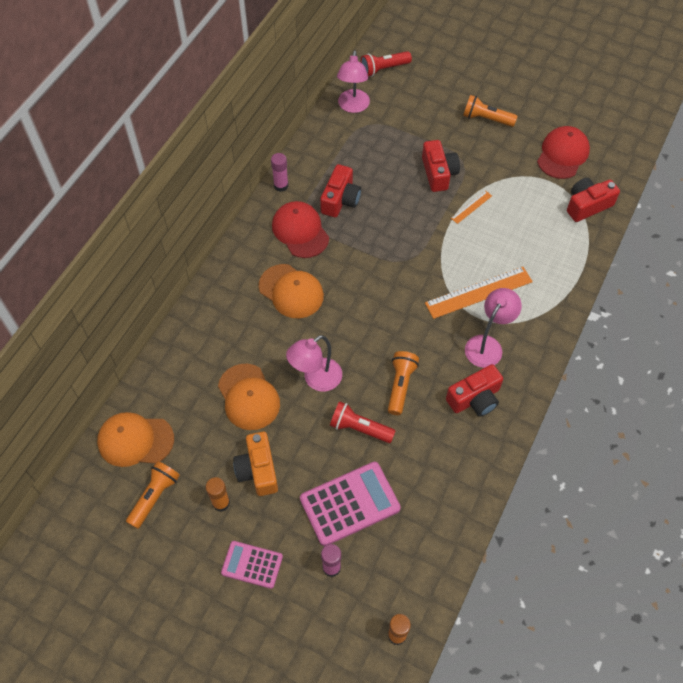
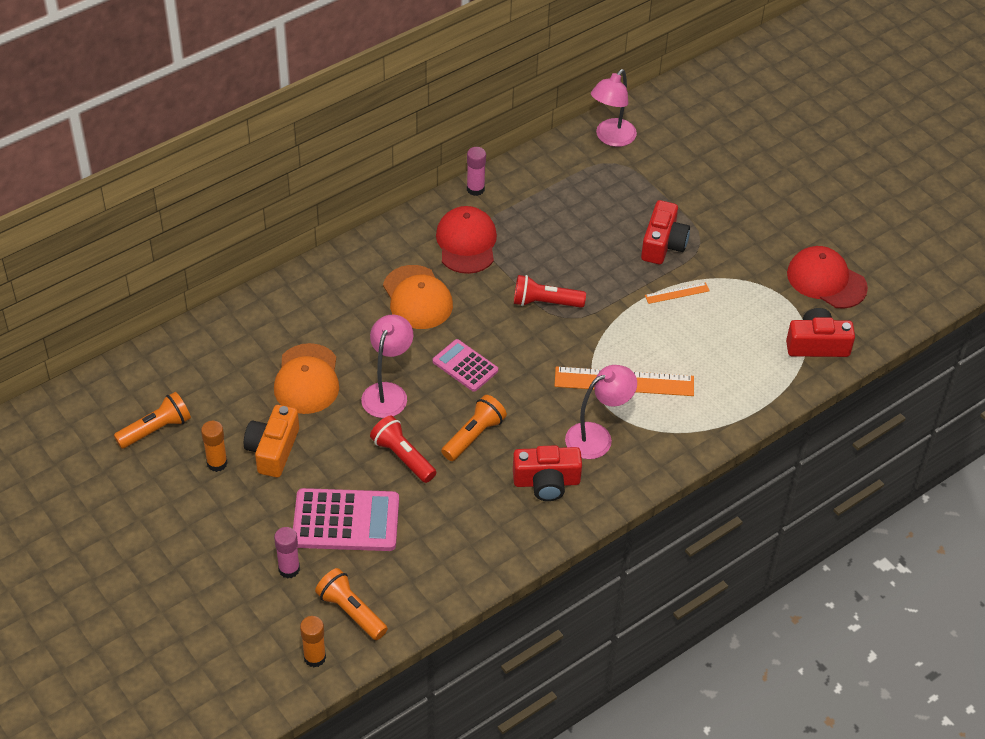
camera: 25 degrees right, 10 degrees down
orange cap [97,412,174,467] -> none
pink calculator [221,541,283,589] -> pink calculator moved to [433,339,498,392]
pink lamp [286,335,342,392] -> pink lamp turned 120 degrees clockwise [361,314,413,418]
red camera [320,164,361,218] -> none
red flashlight [360,51,412,77] -> red flashlight moved to [514,275,586,308]
orange flashlight [463,95,517,127] -> orange flashlight moved to [315,568,388,640]
red cap [537,126,590,179] -> red cap turned 105 degrees counterclockwise [787,246,868,309]

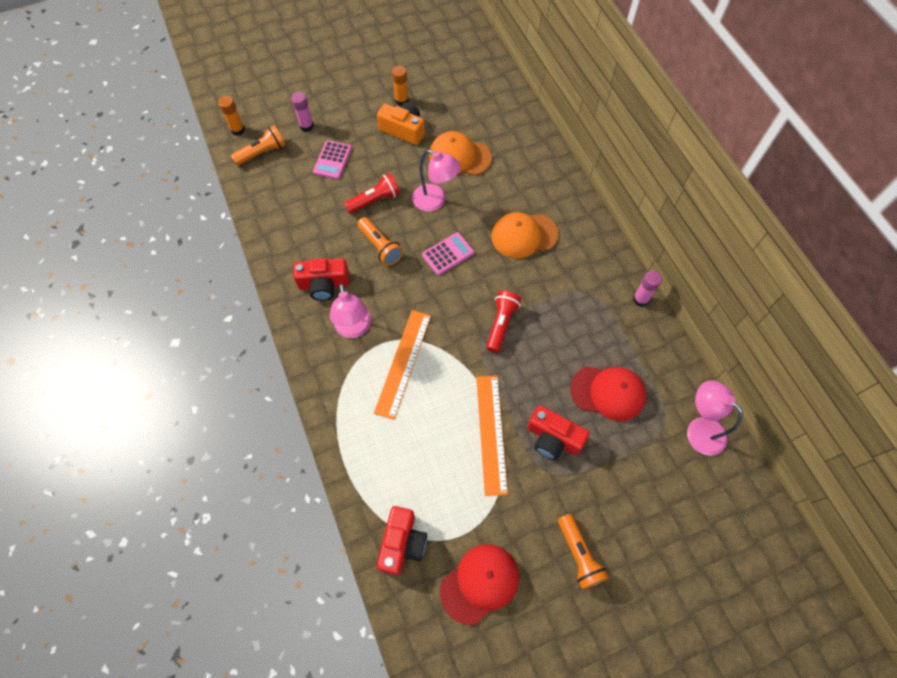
camera: 105 degrees right, 15 degrees up
orange flashlight [114,392,191,449] -> orange flashlight moved to [558,514,609,590]
pink calculator [293,488,399,551] -> pink calculator [313,140,352,180], size x0.60
red cap [436,206,497,274] -> red cap moved to [570,366,646,421]
red camera [513,445,582,501] -> red camera turned 105 degrees counterclockwise [293,258,349,301]
orange ruler [645,282,710,304] -> orange ruler [476,376,508,496], size x2.06

